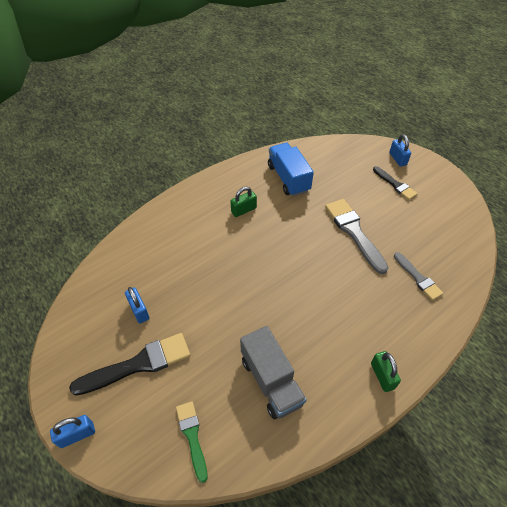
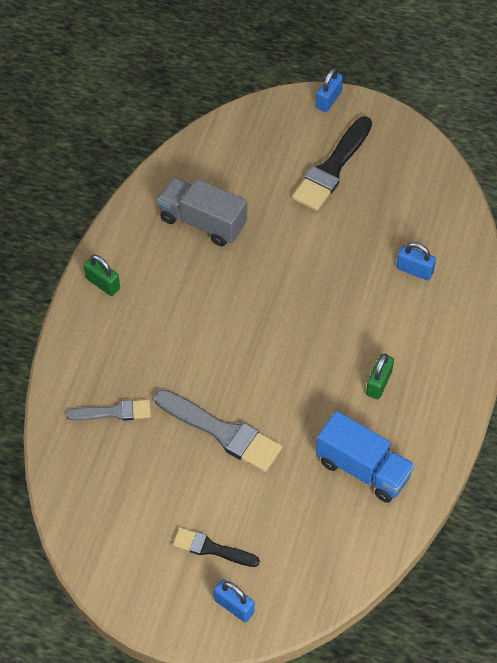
camera: 145 degrees right, 5 degrees up
blue padlock [125,287,149,323] -> blue padlock moved to [396,242,436,280]
green brush [176,401,208,483] -> none
grey brush [394,252,443,301] -> grey brush turned 150 degrees clockwise [66,400,151,421]

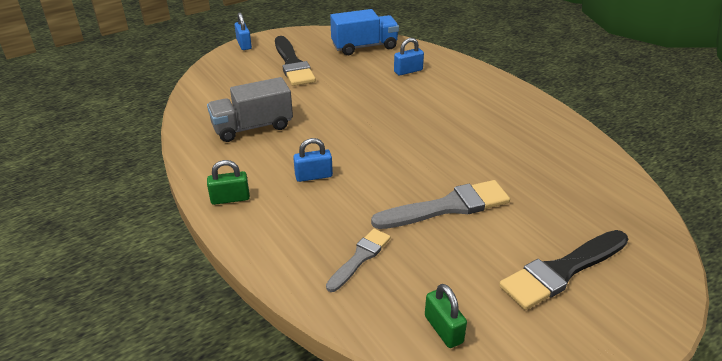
camera: 50 degrees left, 20 degrees down
black brush [173,528,260,567] -> black brush [499,230,628,310], size x1.67
blue padlock [214,579,255,622] -> blue padlock moved to [293,138,333,182]
blue truck [316,411,415,503] -> blue truck moved to [330,9,399,55]
green padlock [366,354,394,399] -> green padlock moved to [425,284,467,348]

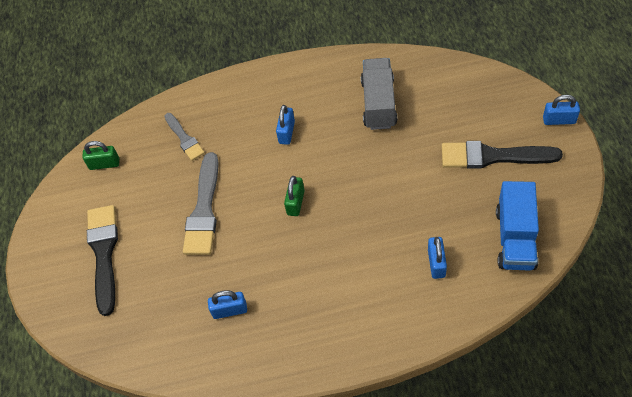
camera: 120 degrees right, 20 degrees up
green padlock [207,160,250,205] -> green padlock moved to [284,176,305,216]
none -> blue padlock [208,290,247,319]

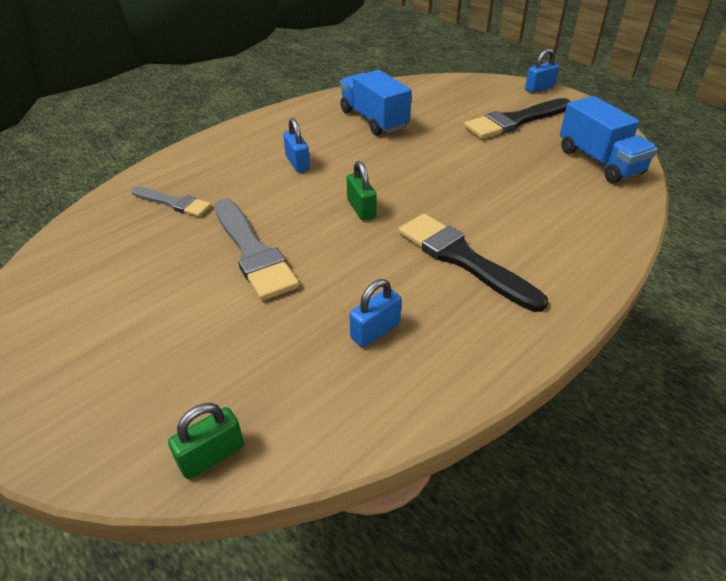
camera: 40 degrees left, 15 degrees down
green padlock [82,141,119,170] -> green padlock moved to [168,403,244,479]
black brush [87,205,118,316] -> black brush moved to [399,214,548,312]
grey truck [361,58,397,130] -> blue truck [340,70,412,135]
blue padlock [428,237,447,279] -> none

